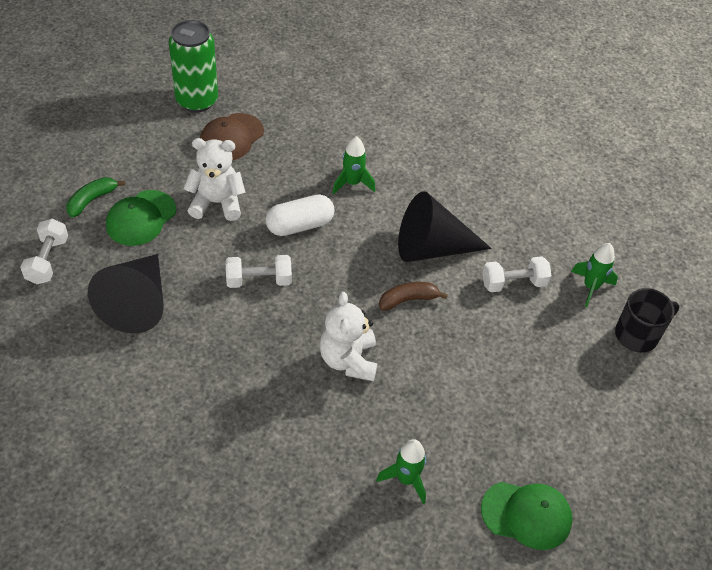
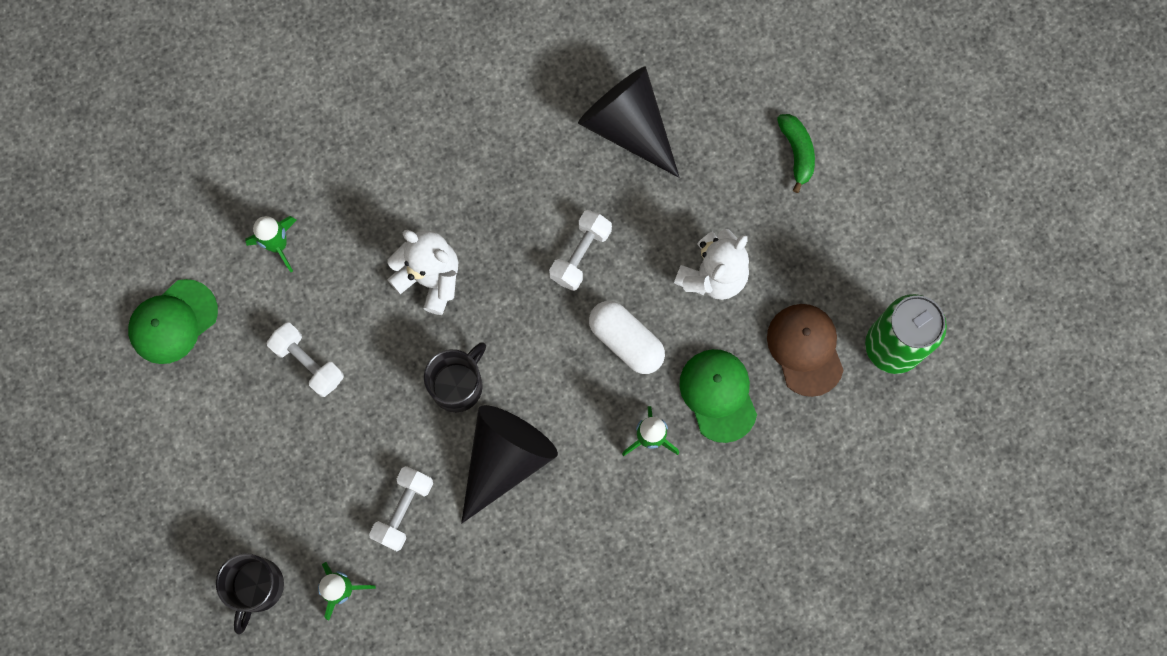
camera: 130 degrees right, 25 degrees up
white dumbbell [20,218,68,284] -> white dumbbell moved to [267,322,344,397]
green cap [106,190,176,246] -> green cap moved to [679,349,757,443]
white capsule [266,195,335,236] -> white capsule turned 60 degrees counterclockwise [589,301,665,374]
brown banana [379,282,448,311] -> black mug [424,342,486,412]

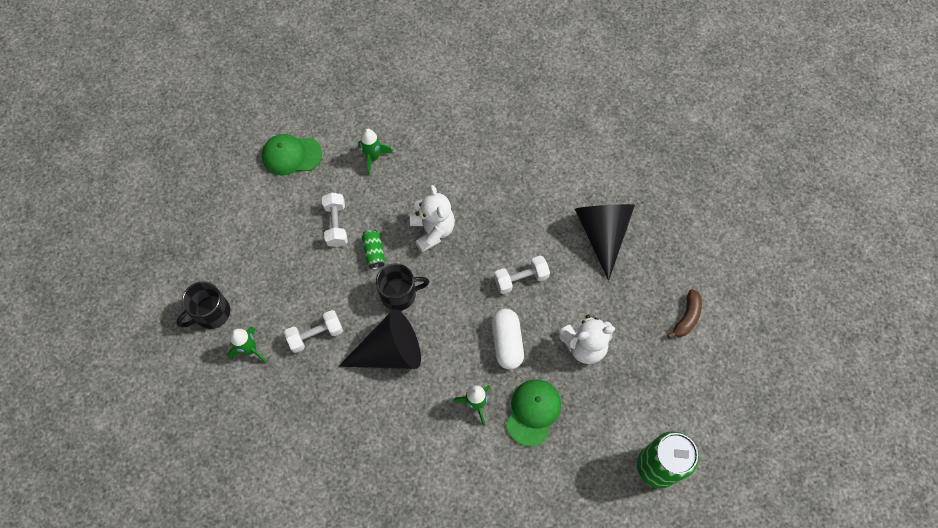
camera: 40 degrees right, 10 degrees down
brown cap [767,304,844,397] -> none
green banana [777,114,815,193] -> brown banana [667,289,702,338]
none -> green can [362,229,385,269]

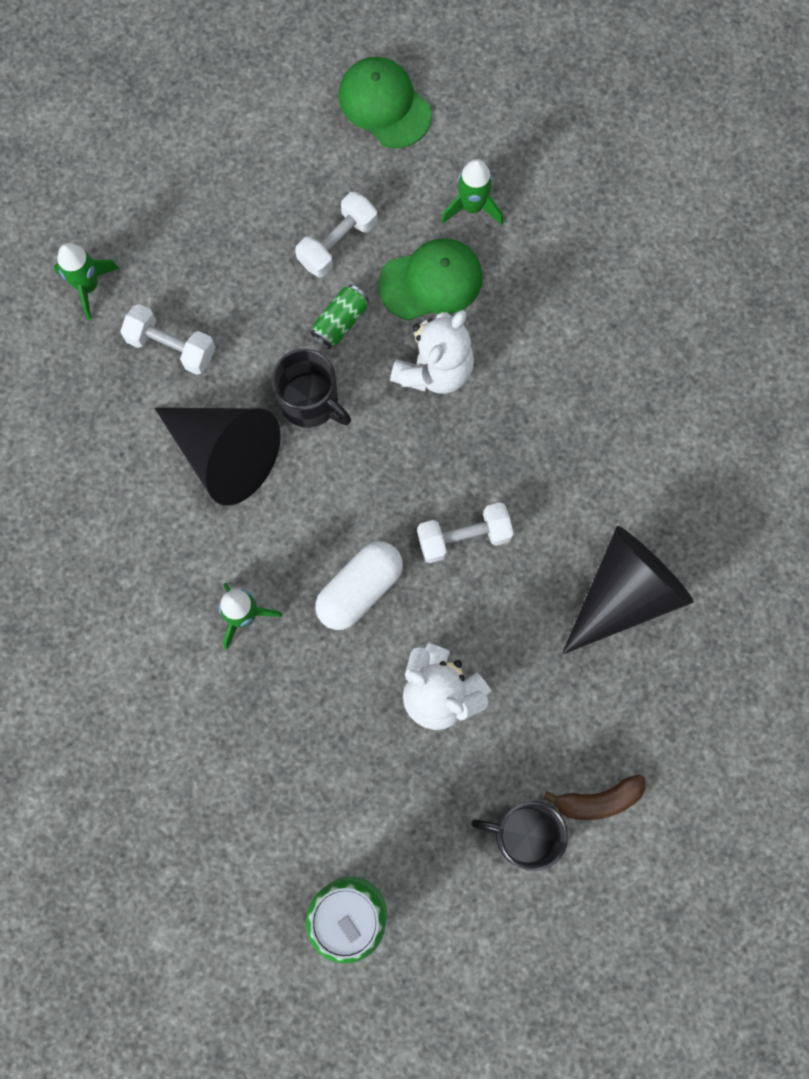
camera: 50 degrees right, 10 degrees up
black mug [176,281,230,329] -> black mug moved to [471,801,568,871]
white dumbbell [494,256,550,294] -> white dumbbell turned 45 degrees counterclockwise [417,502,514,563]
green cap [506,379,561,446] -> green cap moved to [378,238,483,320]

